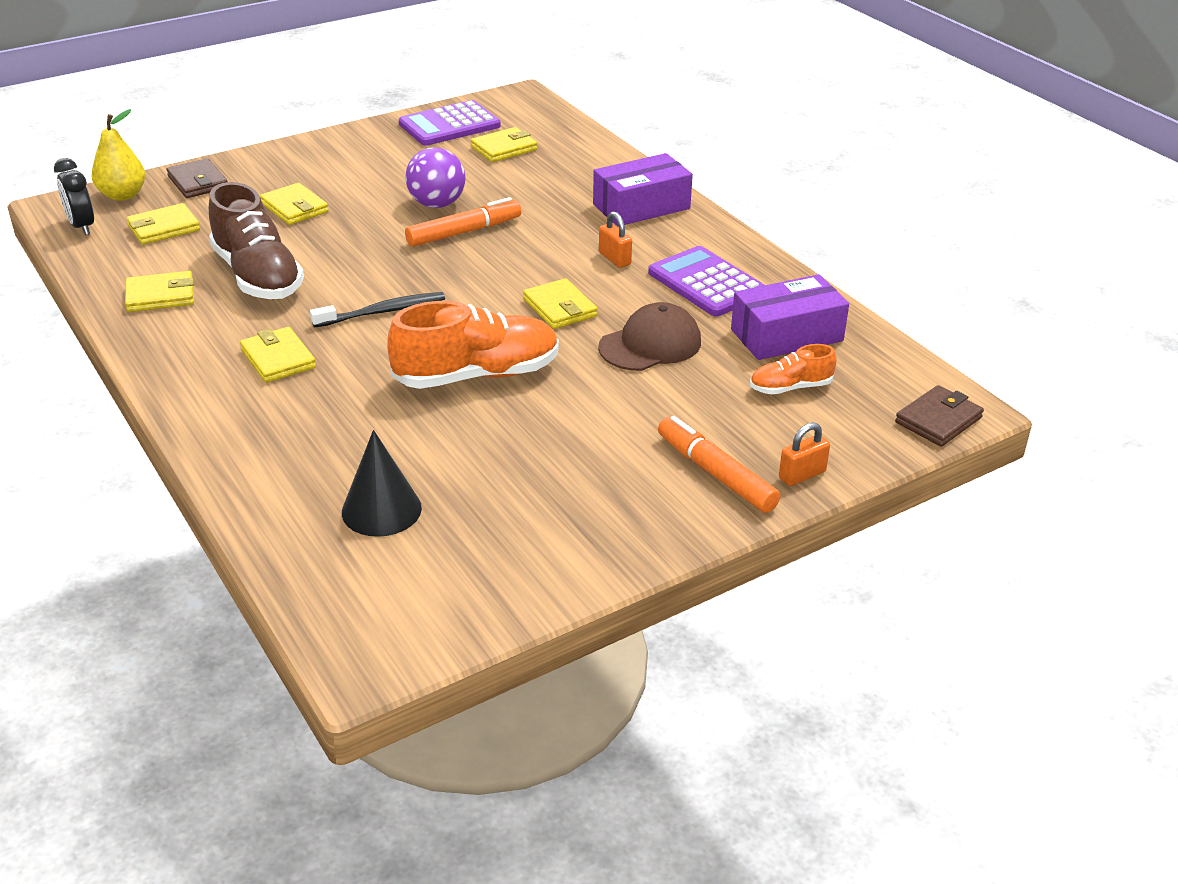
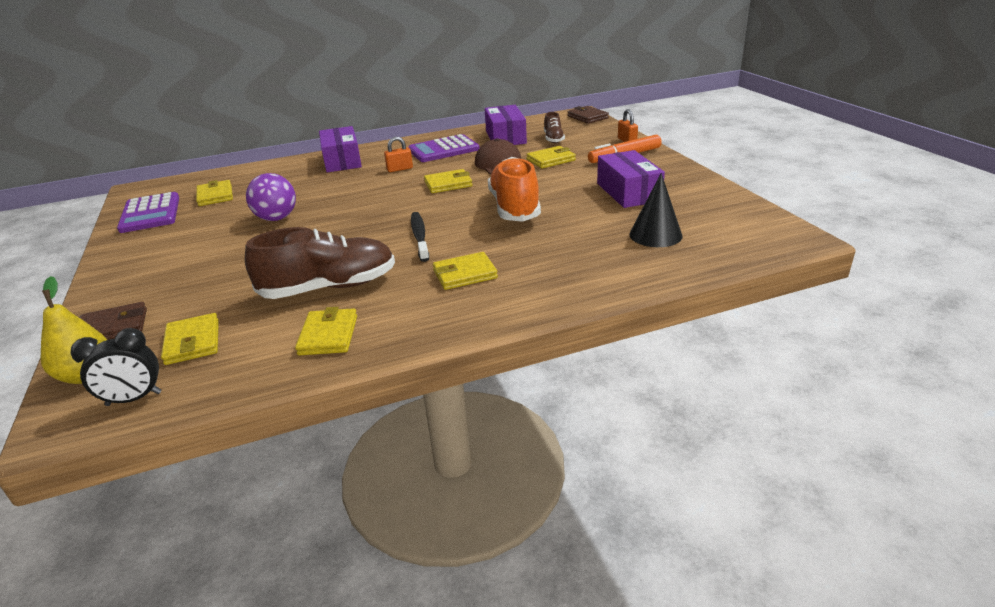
camera: 75 degrees left, 5 degrees down
yellow wallet [260,183,329,225] -> yellow wallet moved to [526,146,576,169]
orange marker [405,197,521,247] -> none
orange shoe [750,344,837,394] -> brown shoe [544,112,565,143]
none -> purple box [597,150,665,208]

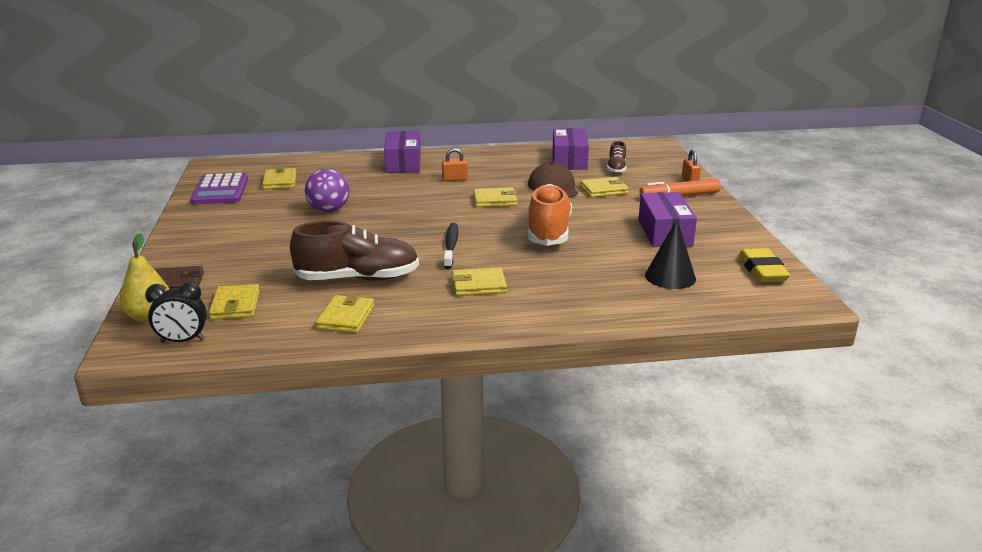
camera: 10 degrees right, 5 degrees down
purple calculator [408,134,480,162] -> none
brown wallet [567,106,609,124] -> none
none -> yellow eraser [738,248,790,282]

